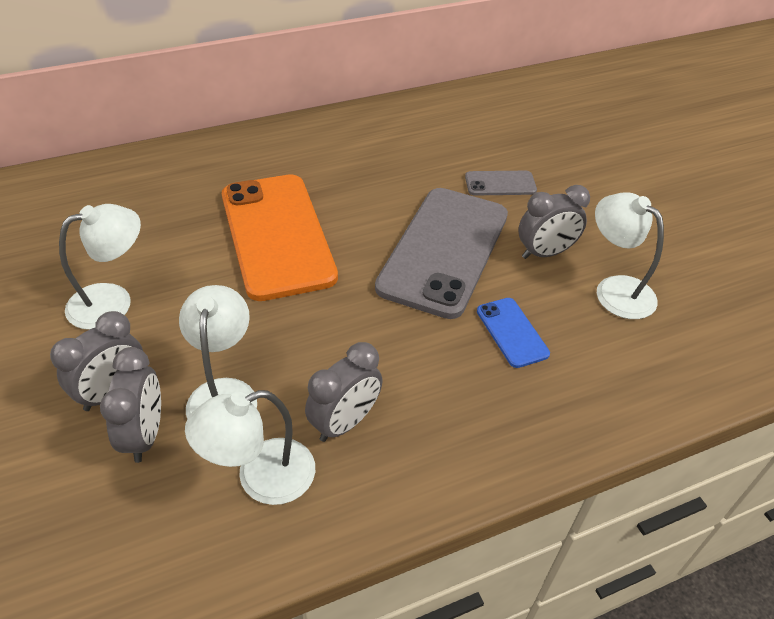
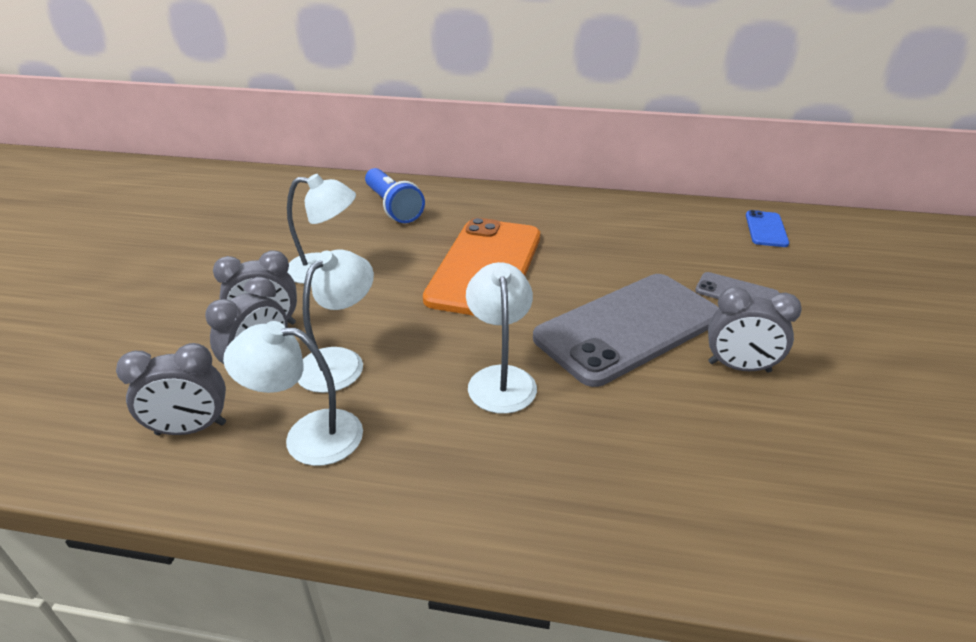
camera: 35 degrees right, 10 degrees down
grey clock [305,342,383,442] -> grey clock moved to [116,343,226,435]
blue phone [477,298,550,368] -> blue phone moved to [746,210,789,247]
white lamp [595,192,664,319] -> white lamp moved to [466,262,537,414]
none -> blue flashlight [365,168,425,223]

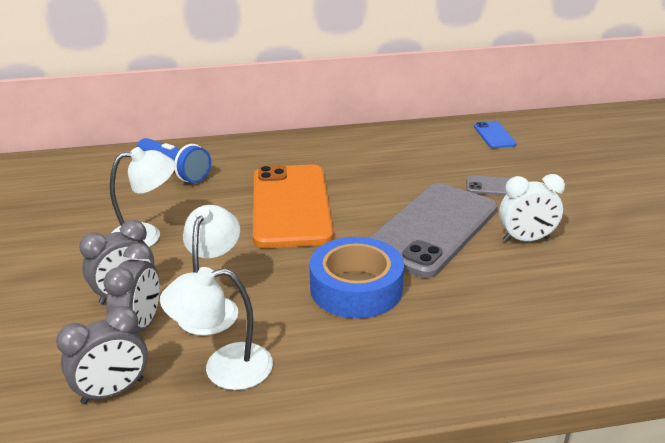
camera: 20 degrees left, 5 degrees down
white lamp [466,262,537,414] -> blue tape [309,237,404,318]
grey clock [708,286,802,373] -> white clock [499,174,565,242]

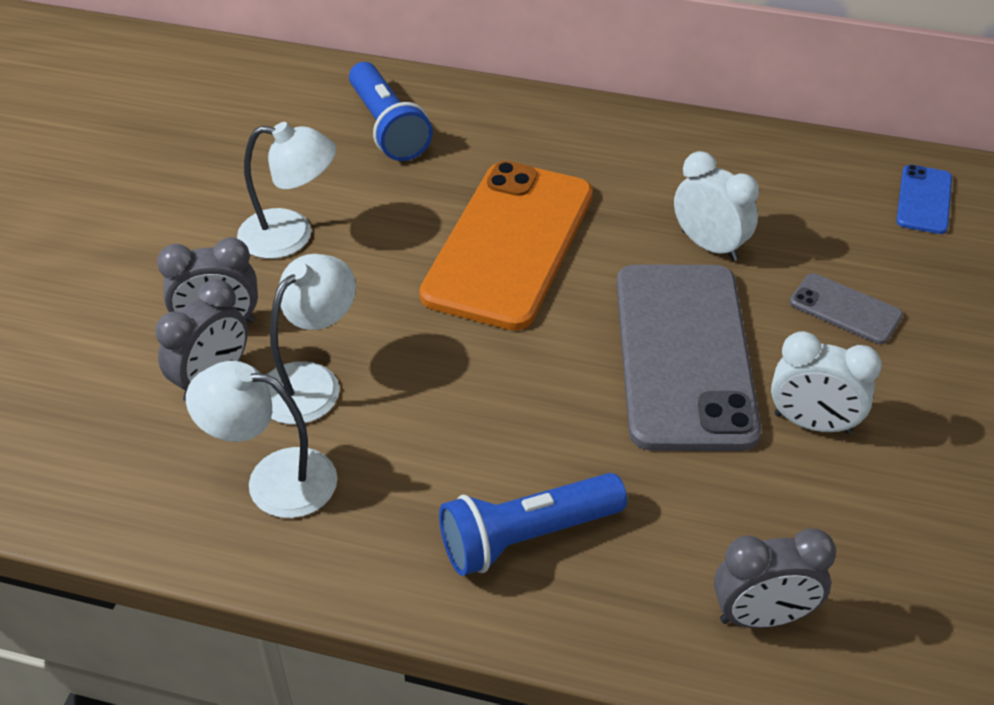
camera: 25 degrees right, 15 degrees up
grey clock [56,306,148,404] -> grey clock moved to [714,529,836,628]
blue tape [309,237,404,318] -> none
grey phone [369,183,498,278] -> grey phone turned 60 degrees counterclockwise [617,265,762,451]
none -> blue flashlight [439,473,627,576]
none -> white clock [674,151,759,261]

